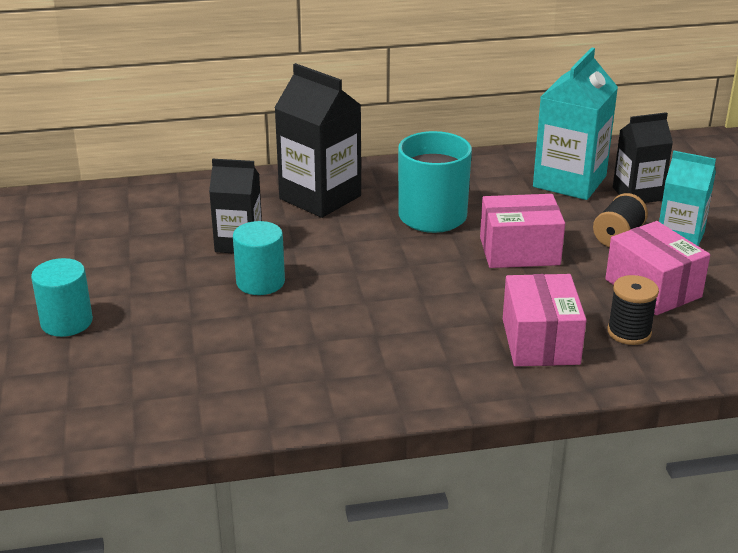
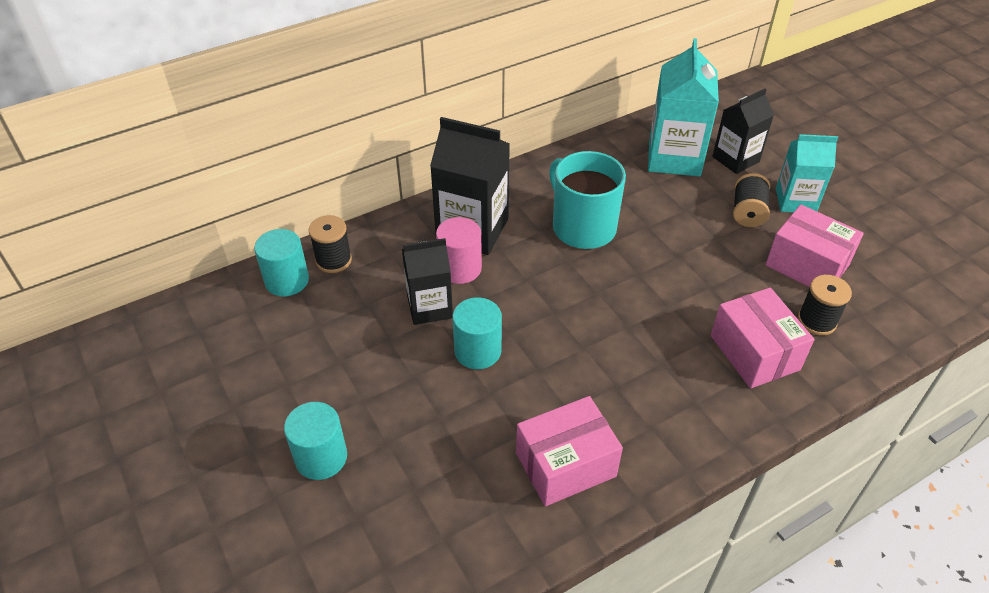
camera: 20 degrees left, 15 degrees up
pink box [480,194,565,268] -> pink box moved to [516,396,623,506]
none -> turquoise cylinder [254,229,309,296]
none -> black spool [309,215,352,273]
none -> pink cylinder [436,217,482,284]

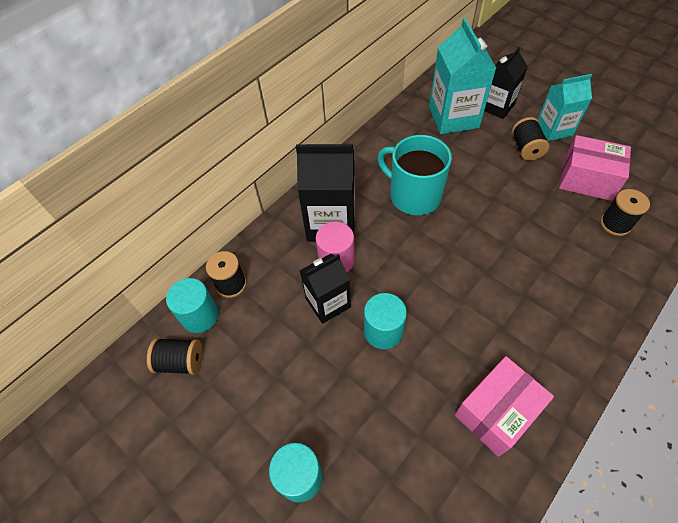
camera: 15 degrees left, 10 degrees up
pink box [711,288,815,388] -> none
none -> black spool [147,338,203,375]

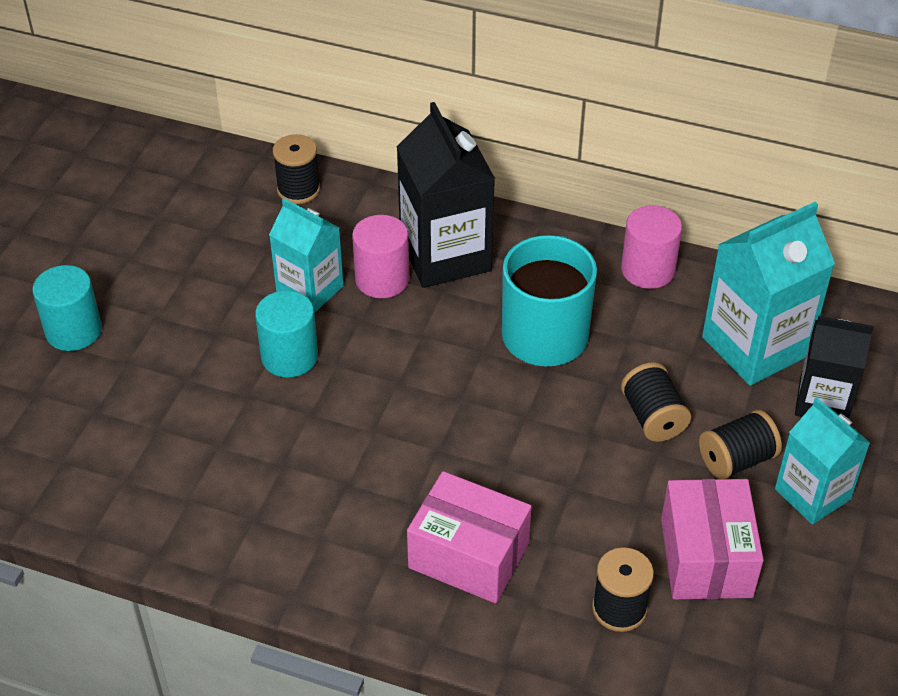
camera: 65 degrees right, 10 degrees down
black spool [147,338,203,375] -> black spool moved to [621,362,691,442]
turquoise cylinder [166,278,219,333] -> none
black carton [300,254,351,324] -> turquoise carton [269,198,344,313]
pink box [455,356,554,457] -> pink box moved to [407,471,532,604]
none -> pink cylinder [621,205,682,289]

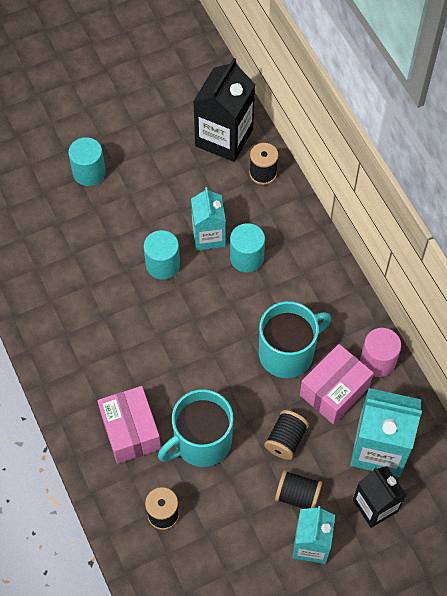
camera: 45 degrees right, 15 degrees up
pink cylinder [352,215,410,298] -> turquoise cylinder [230,223,265,273]
black carton [397,102,495,288] -> black carton moved to [193,58,255,162]
pink box [661,479,764,599] -> pink box moved to [300,344,374,424]
none -> turquoise mug [158,389,233,467]

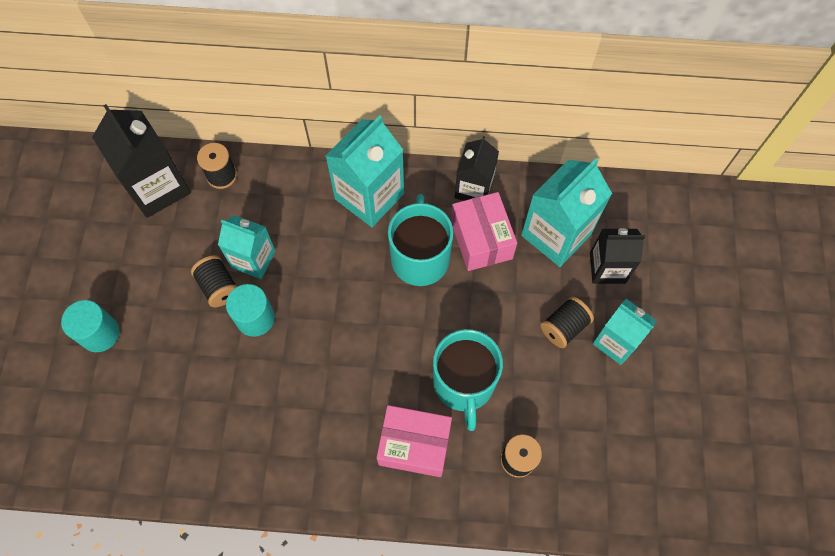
camera: 60 degrees left, 5 degrees up
turquoise cylinder [230,223,265,273] -> none
black spool [264,410,309,460] -> black spool moved to [191,255,238,307]
pink cylinder [360,328,401,377] -> black carton [455,136,499,201]
none -> turquoise carton [326,115,404,227]

